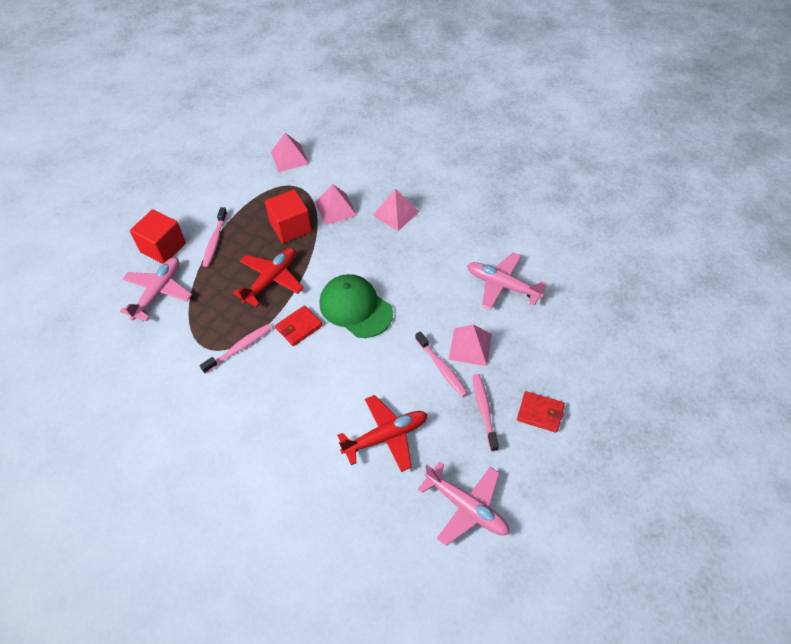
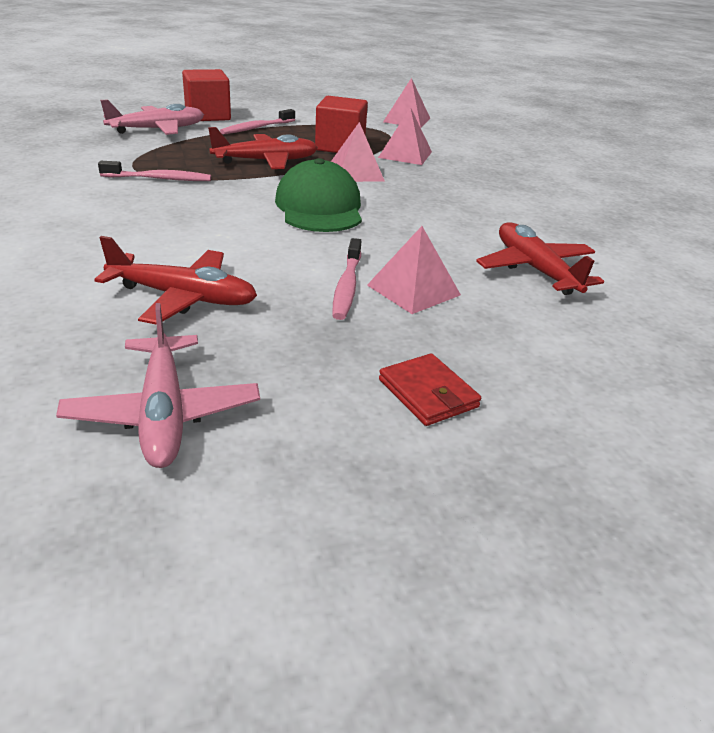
camera: 35 degrees right, 20 degrees down
red wallet [275,305,323,346] -> none
pink pyramid [373,189,419,231] -> pink pyramid moved to [331,122,385,182]
pink plane [467,252,546,310] -> red plane [476,222,604,295]
pink toothbrush [472,374,499,452] -> none

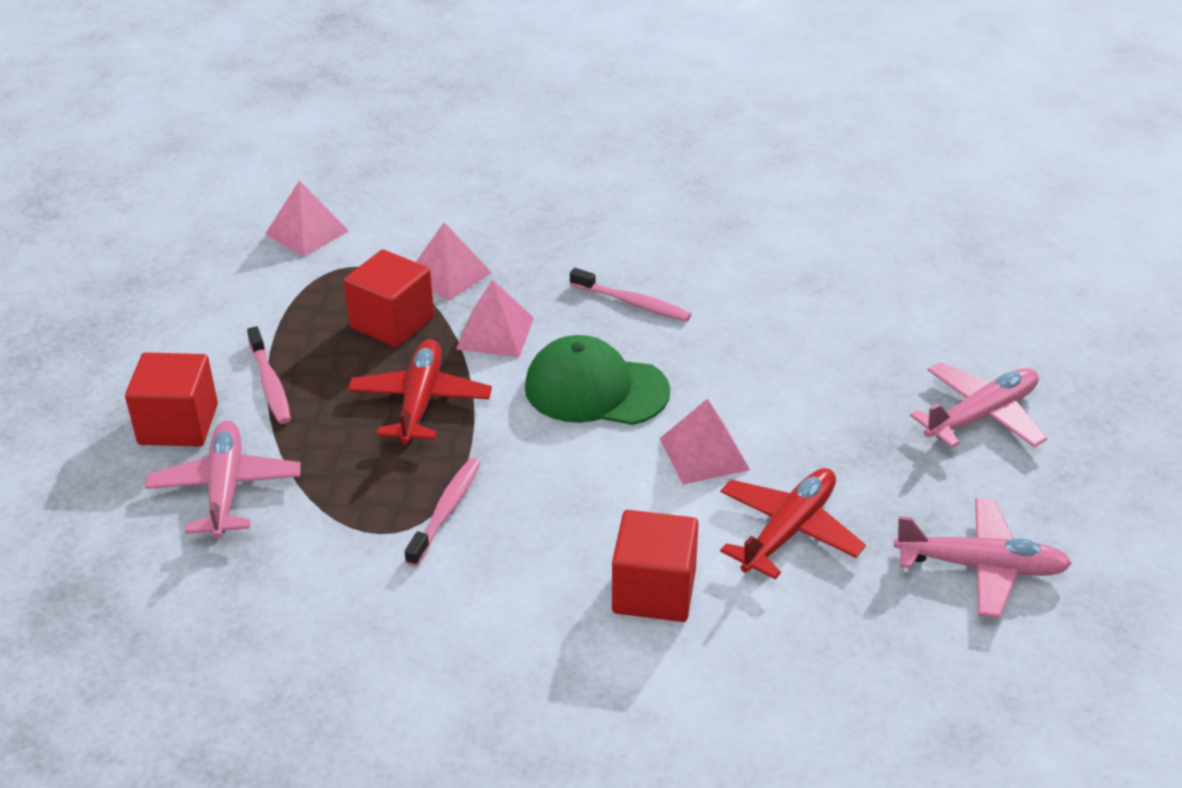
camera: 65 degrees left, 5 degrees up
pink toothbrush [332,238,361,320] -> pink toothbrush moved to [570,268,691,321]
pink pyramid [367,226,461,314] -> pink pyramid moved to [659,399,750,485]
red wallet [379,353,481,426] -> pink plane [910,362,1047,448]
red plane [476,222,604,295] -> none
none -> red cube [612,510,699,622]

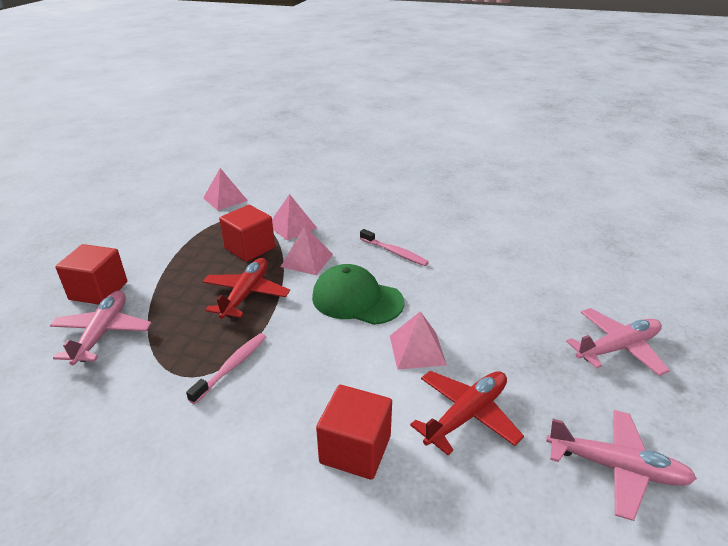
camera: 10 degrees right, 5 degrees down
pink toothbrush [247,326,291,424] -> none

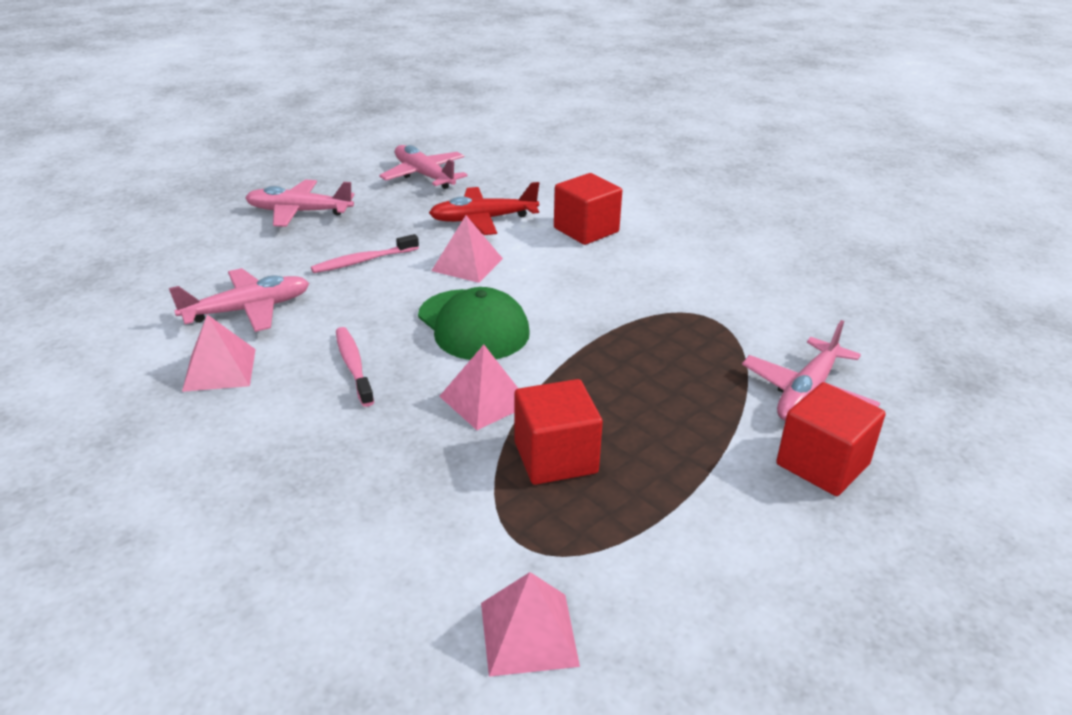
camera: 150 degrees left, 0 degrees up
pink toothbrush [186,333,266,404] -> pink toothbrush moved to [311,234,419,273]
red plane [203,258,290,319] -> none
pink pyramid [272,194,317,240] -> pink pyramid moved to [182,314,256,392]
none -> pink plane [169,268,309,332]

